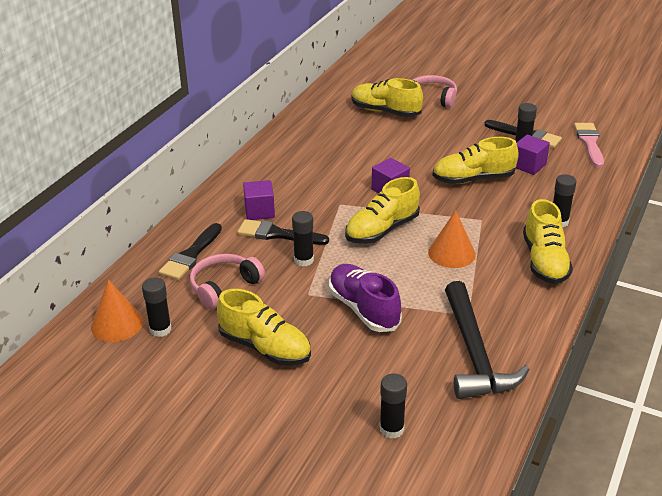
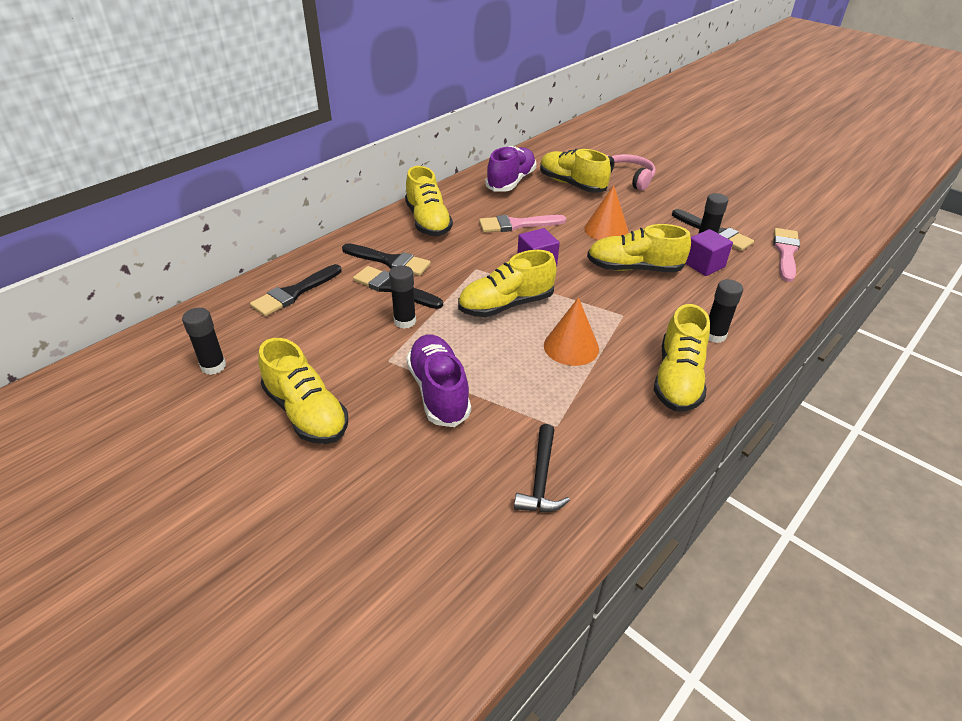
camera: 15 degrees right, 5 degrees up
orange cone [91,280,143,342] -> orange cone moved to [584,185,629,240]
pink headphones [190,254,265,309] -> none
purple cube [243,180,275,220] -> black brush [342,243,431,276]
black glue stick [380,373,407,439] -> none
black hammer [445,281,530,399] -> black hammer [514,424,570,512], size x0.54
none -> yellow shoe [405,166,453,236]
none -> pink brush [479,215,566,233]
none -> purple shoe [485,146,536,192]

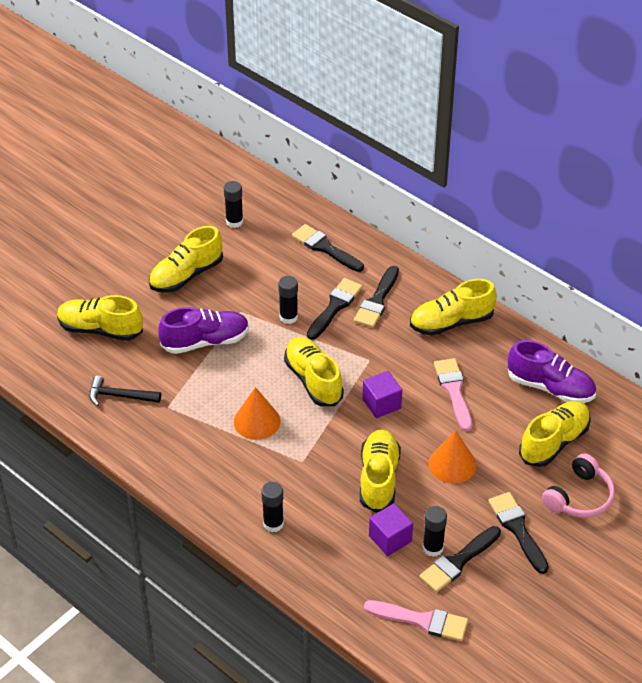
camera: 90 degrees right, 5 degrees up
yellow shoe [654,304,710,412] -> yellow shoe moved to [57,295,143,341]
none -> black brush [488,492,549,574]

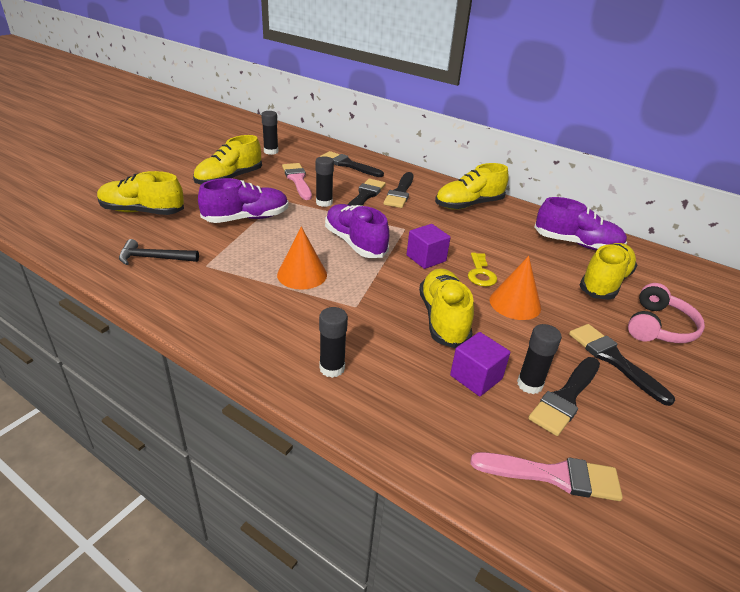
camera: 10 degrees left, 10 degrees down
yellow shoe [284,337,344,407] -> purple shoe [325,204,389,258]
pink brush [434,358,472,431] -> pink brush moved to [282,163,312,200]
none -> yellow key [468,253,497,287]

